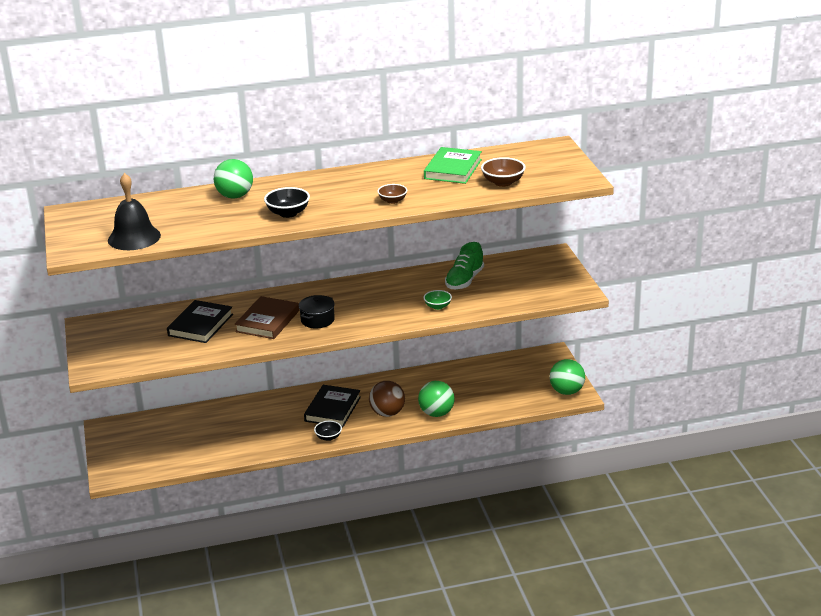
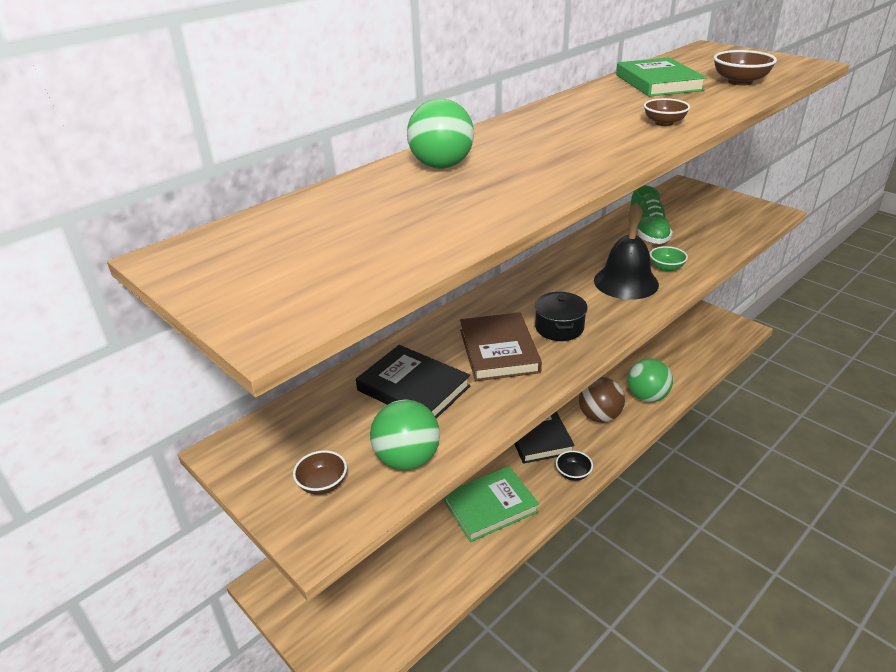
camera: 30 degrees left, 5 degrees up
black bell [108,173,161,250] -> black bell moved to [594,203,659,300]
black book [167,300,233,343] -> black book turned 45 degrees counterclockwise [356,345,471,419]
black bowl [264,187,310,218] -> none
green ball [550,359,585,395] -> green ball moved to [370,400,440,470]
none -> brown bowl [293,450,347,495]
none -> green book [444,466,539,542]

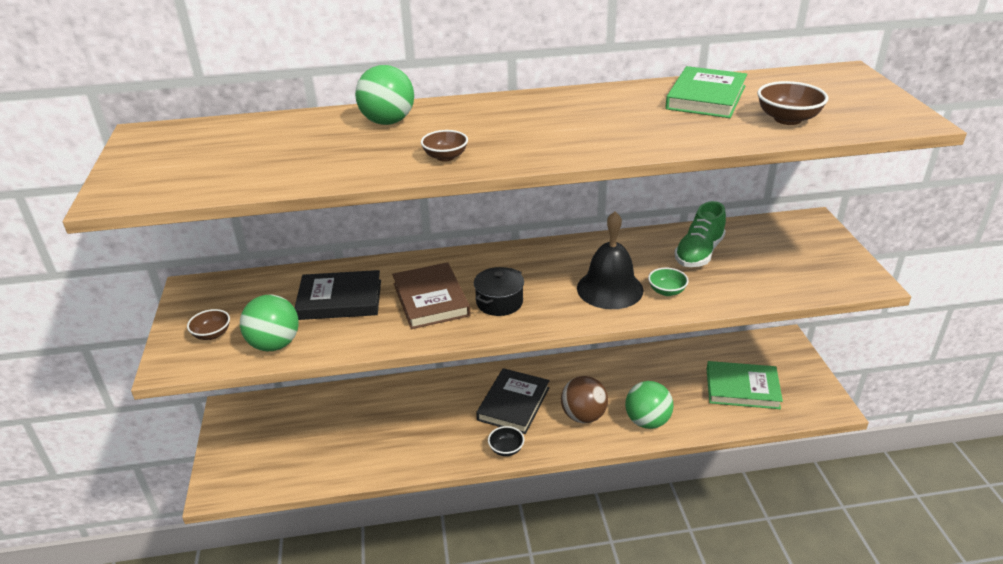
camera: 35 degrees right, 0 degrees up
black book [356,345,471,419] -> black book turned 75 degrees counterclockwise [294,270,381,320]
green book [444,466,539,542] -> green book moved to [707,361,783,409]
brown book [460,312,542,381] -> brown book turned 45 degrees counterclockwise [392,262,470,329]
brown bowl [644,98,690,126] -> brown bowl moved to [421,130,468,162]

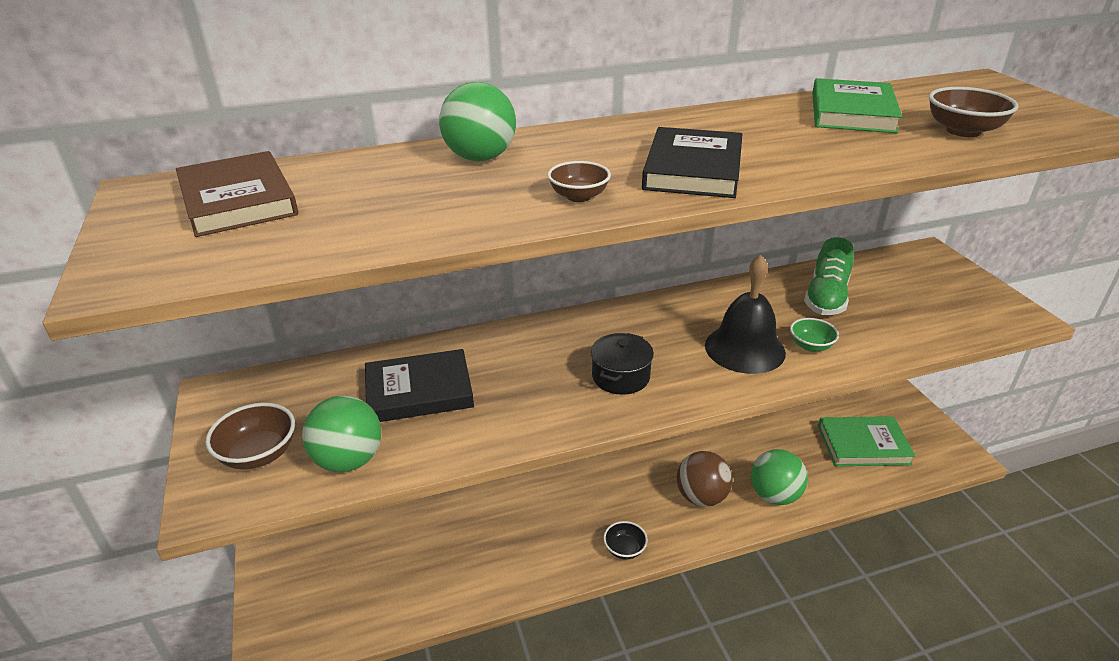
camera: 10 degrees left, 0 degrees up
brown bowl [187,309,230,340] -> brown bowl [205,403,295,470], size x1.51
brown book [392,262,470,329] -> brown book moved to [176,151,298,237]
black book [476,368,550,434] -> black book moved to [642,127,742,198]

